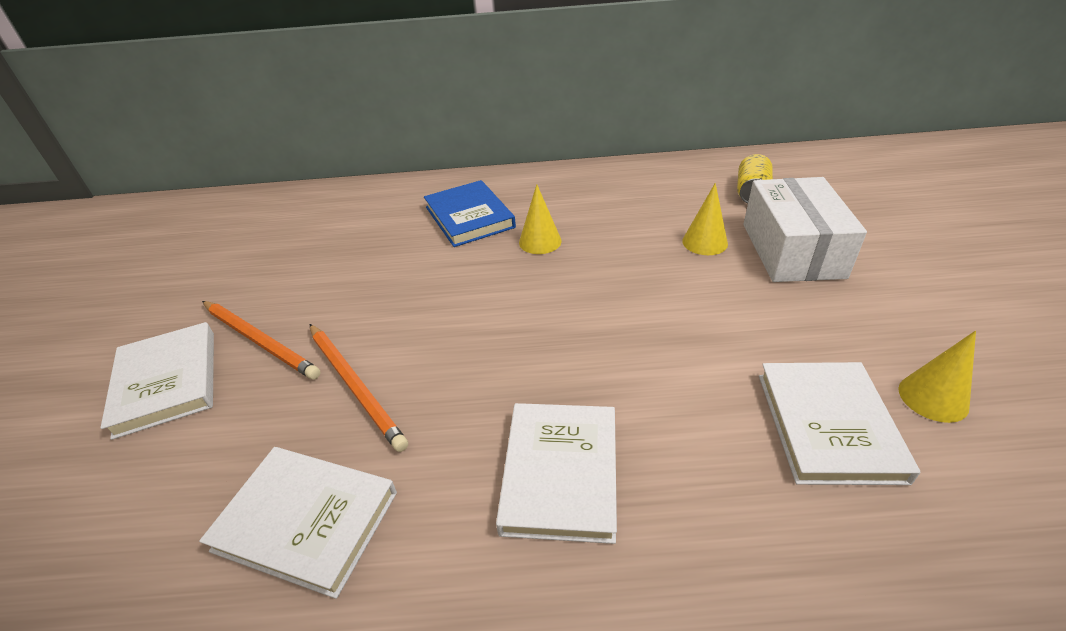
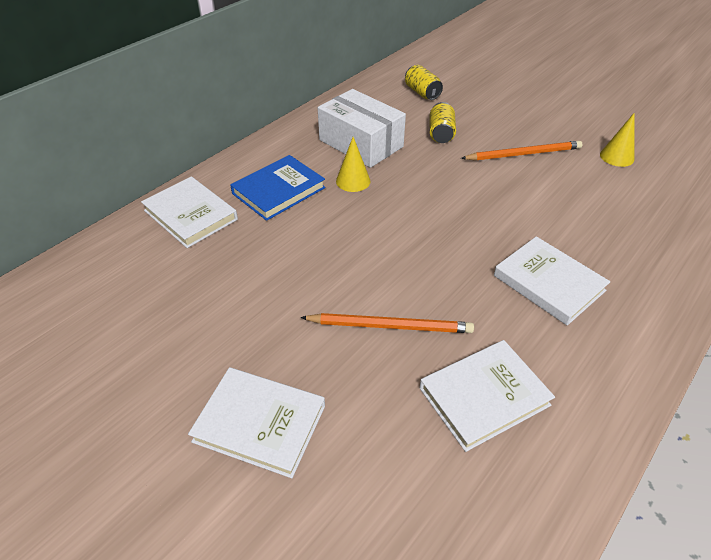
camera: 50 degrees left, 5 degrees up
orange pencil [202,301,321,379] -> orange pencil moved to [461,141,583,161]
blue book [424,180,516,247] -> blue book turned 60 degrees counterclockwise [230,155,326,221]
yellow cone [682,183,728,255] -> yellow can [429,102,456,143]
white box [743,177,867,282] -> white box moved to [318,89,406,168]
white book [759,362,920,485] -> white book moved to [141,176,238,248]

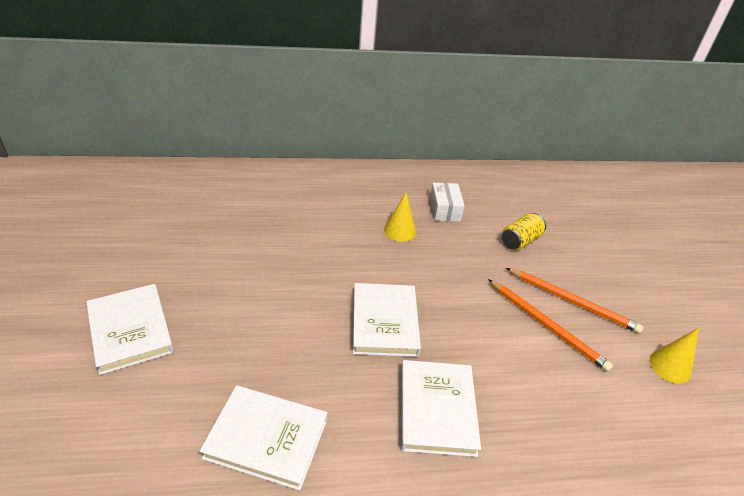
camera: 40 degrees right, 5 degrees down
white book [141,176,238,248] -> white book moved to [353,283,421,357]
blue book [230,155,326,221] -> none
orange pencil [300,313,474,333] -> orange pencil moved to [488,279,613,372]
white box [318,89,406,168] -> white box [430,183,465,222], size x0.55
yellow can [405,65,443,100] -> none

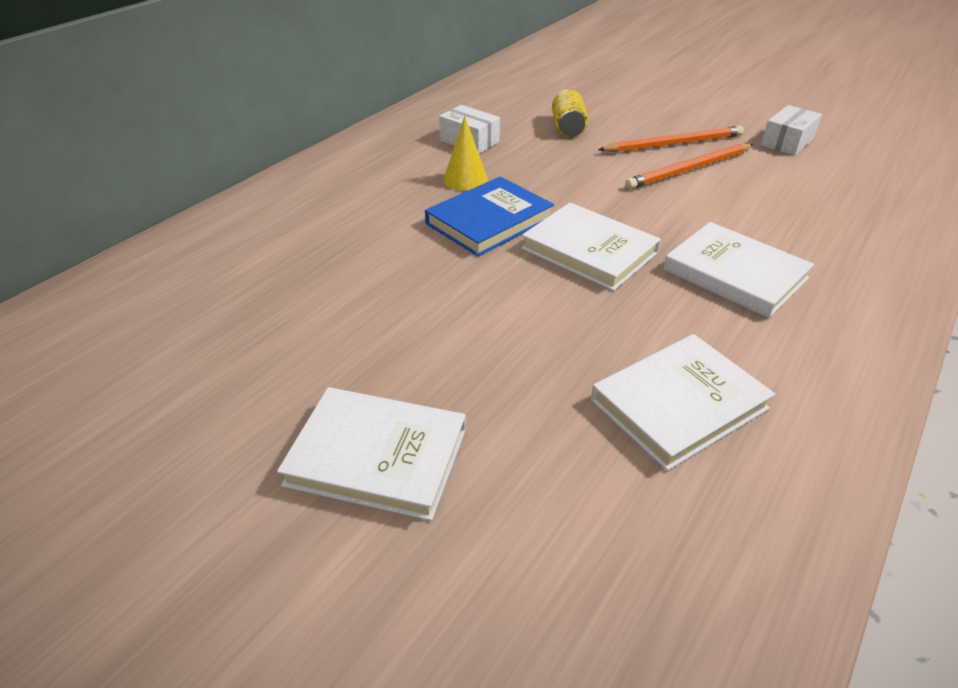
camera: 45 degrees left, 0 degrees up
orange pencil [488,279,613,372] -> orange pencil turned 150 degrees clockwise [625,144,754,189]
yellow cone [649,328,699,384] -> white box [761,105,822,156]
none -> blue book [425,176,554,257]

